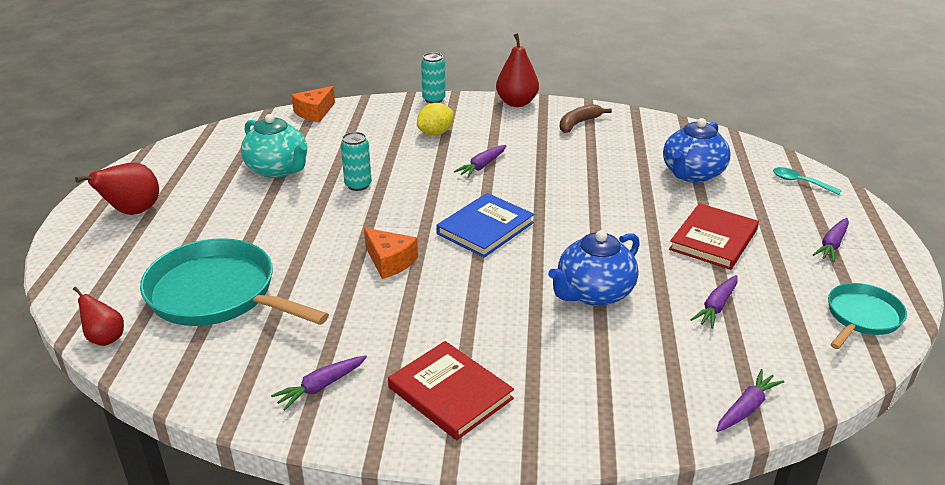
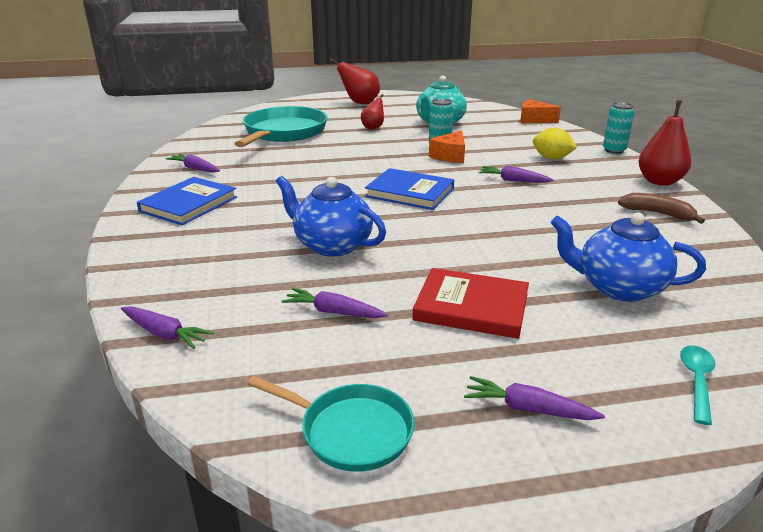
camera: 75 degrees right, 5 degrees down
red pear [73,287,124,346] -> red pear moved to [361,94,384,130]
orange cheese [364,228,418,279] -> orange cheese moved to [429,130,465,163]
red book [388,341,514,440] -> blue book [137,177,237,225]

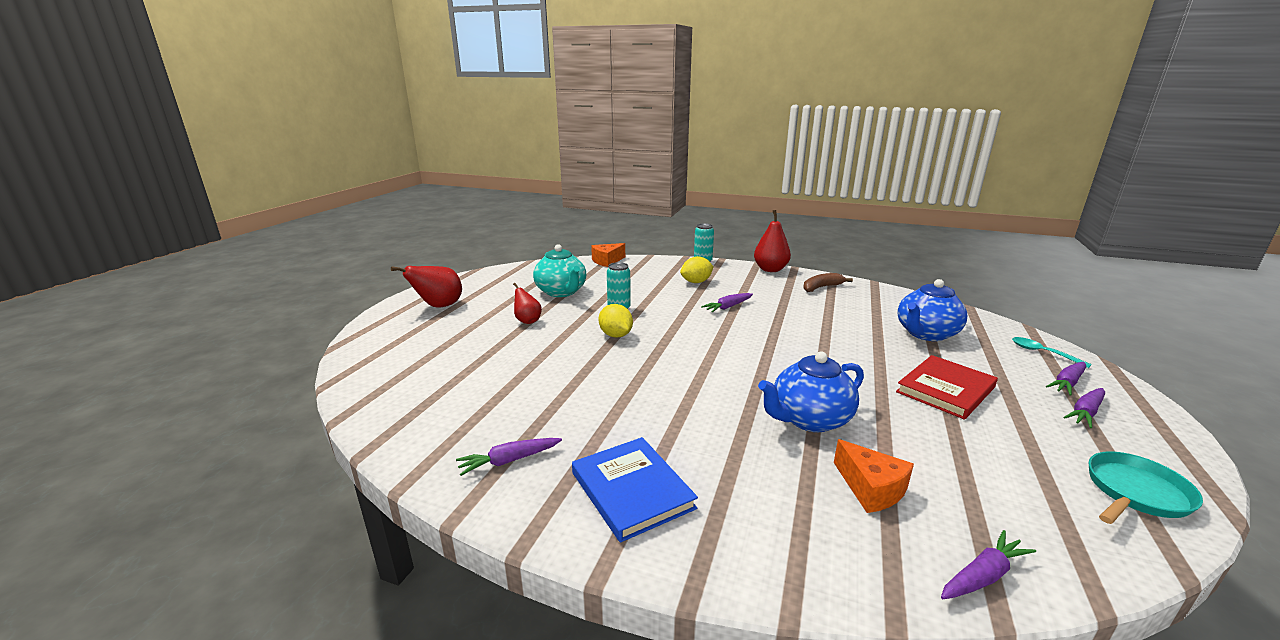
camera: 60 degrees left, 5 degrees down
turquoise pan [235,106,328,147] -> none
purple carrot [281,288,388,318] -> purple carrot moved to [1046,362,1086,396]
blue book [365,168,454,210] -> none
orange cheese [429,130,465,163] -> orange cheese moved to [834,439,914,513]
none -> yellow lemon [599,304,633,338]

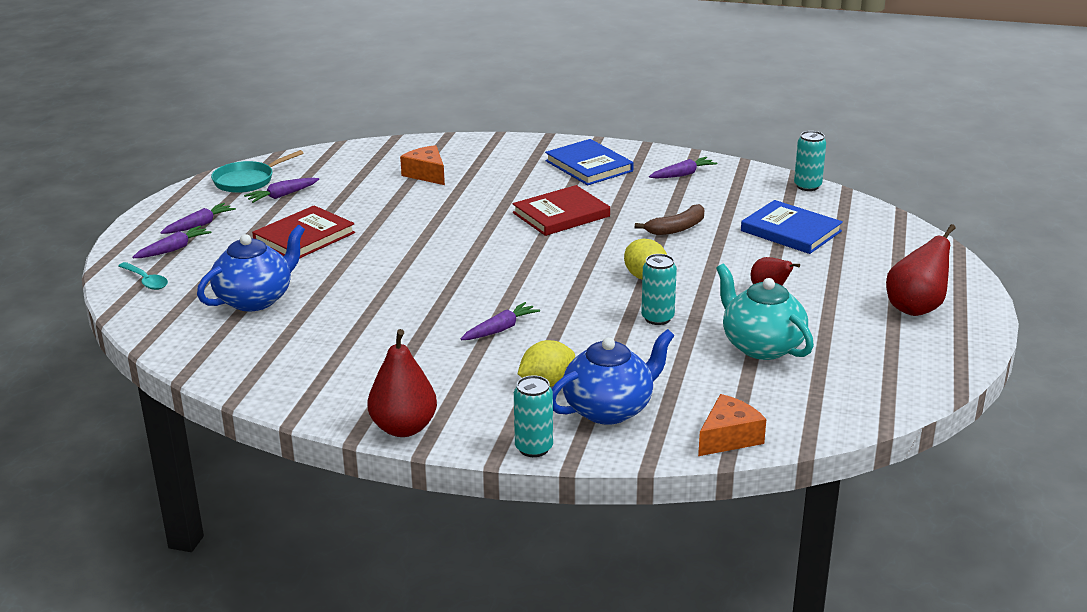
camera: 175 degrees right, 5 degrees up
blue teapot [758,352,864,432] -> blue teapot moved to [552,329,675,425]
brown banana [803,273,853,292] -> brown banana moved to [635,204,704,235]
purple carrot [941,530,1036,599] -> purple carrot moved to [244,178,319,203]
none -> red book [512,185,610,236]
none -> blue book [741,200,843,254]
none -> turquoise can [794,131,826,191]

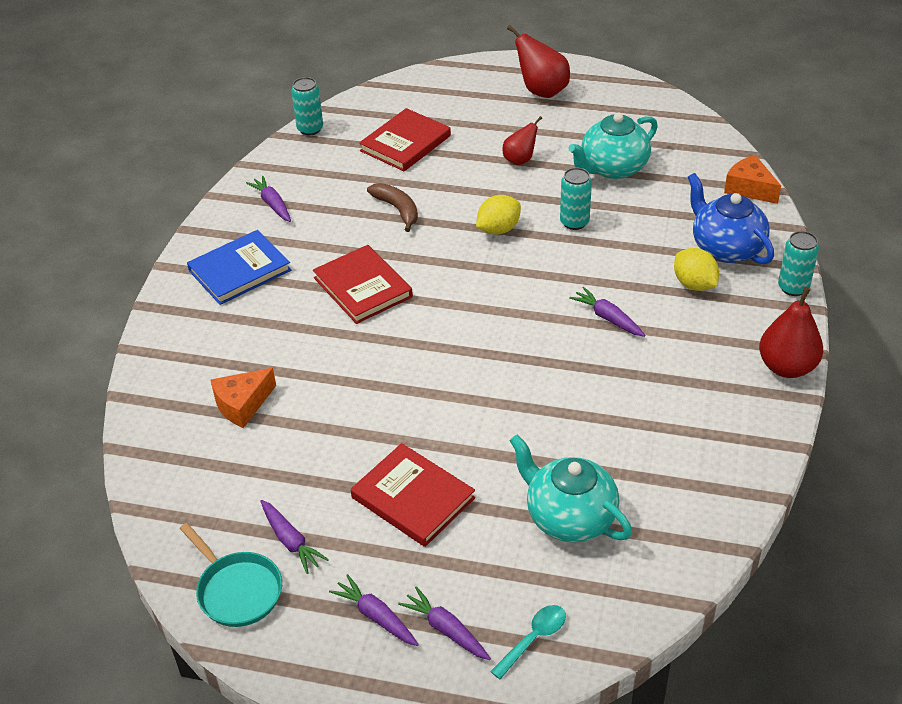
camera: 90 degrees left, 15 degrees up
blue teapot [197,225,305,311] -> turquoise teapot [509,434,632,542]
blue book [741,200,843,254] -> red book [359,108,451,171]

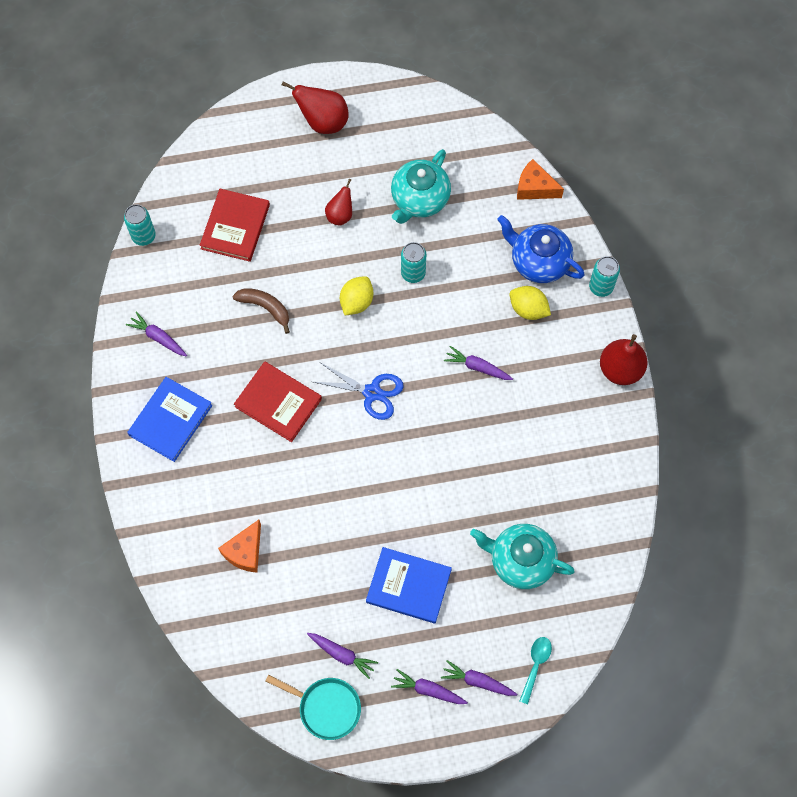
camera: 25 degrees left, 25 degrees up
red book [351,443,475,547] -> blue book [366,547,452,624]
none -> blue scissors [314,363,404,420]

